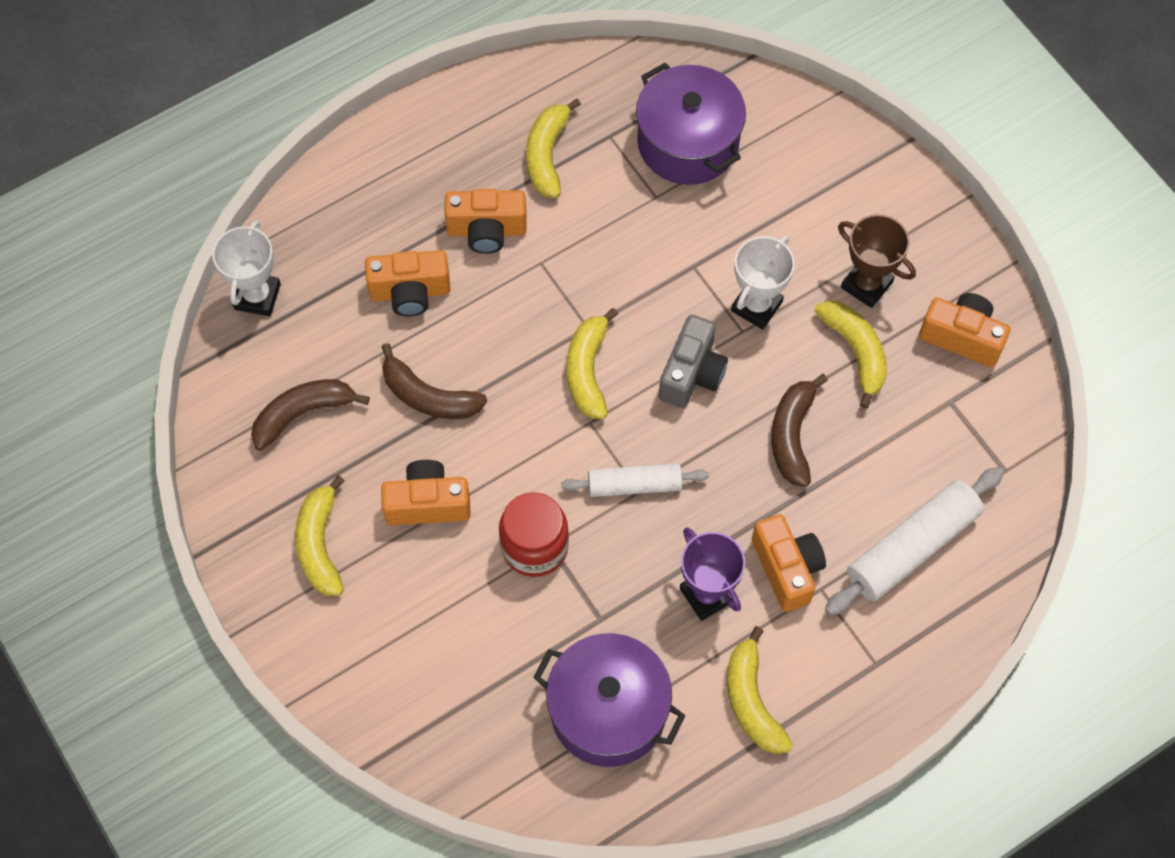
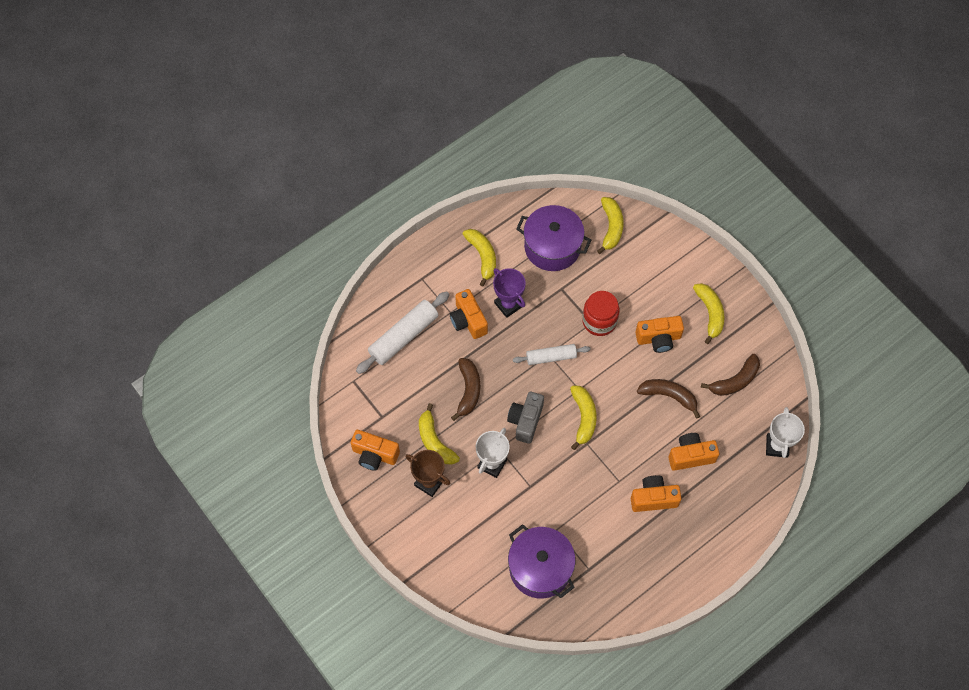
camera: 175 degrees right, 0 degrees up
yellow banana [526,99,581,198] -> yellow banana moved to [597,197,624,254]

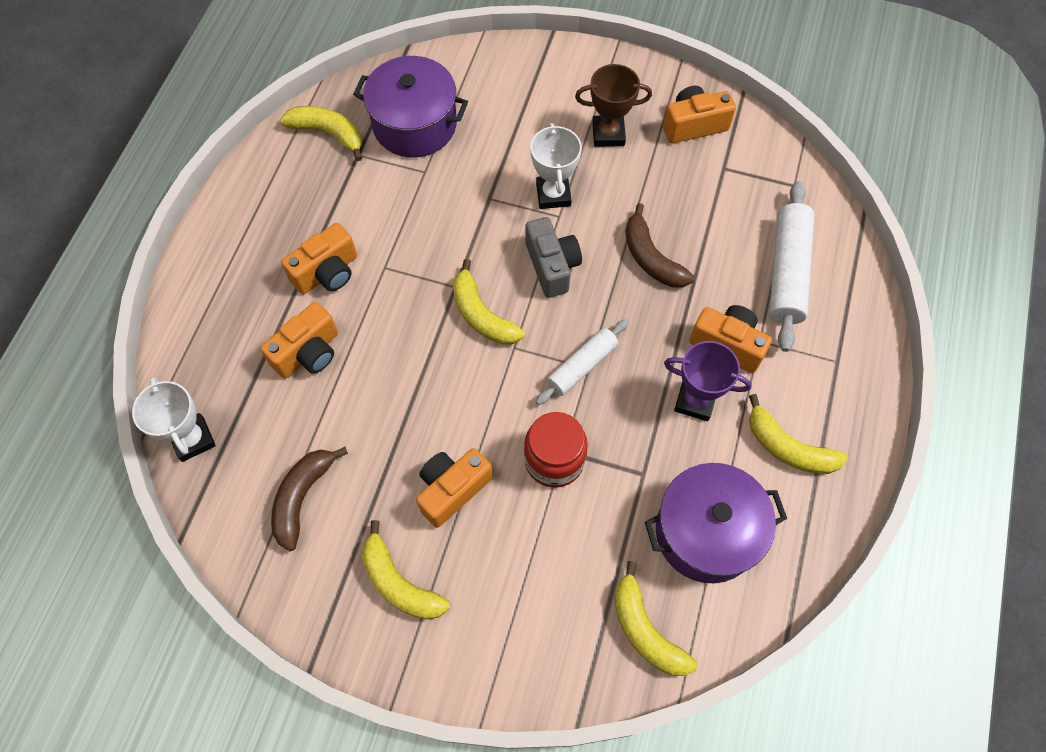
camera: 145 degrees right, 0 degrees up
yellow banana [419,403,460,465] -> yellow banana moved to [280,106,362,161]
brown banana [637,379,700,419] -> none

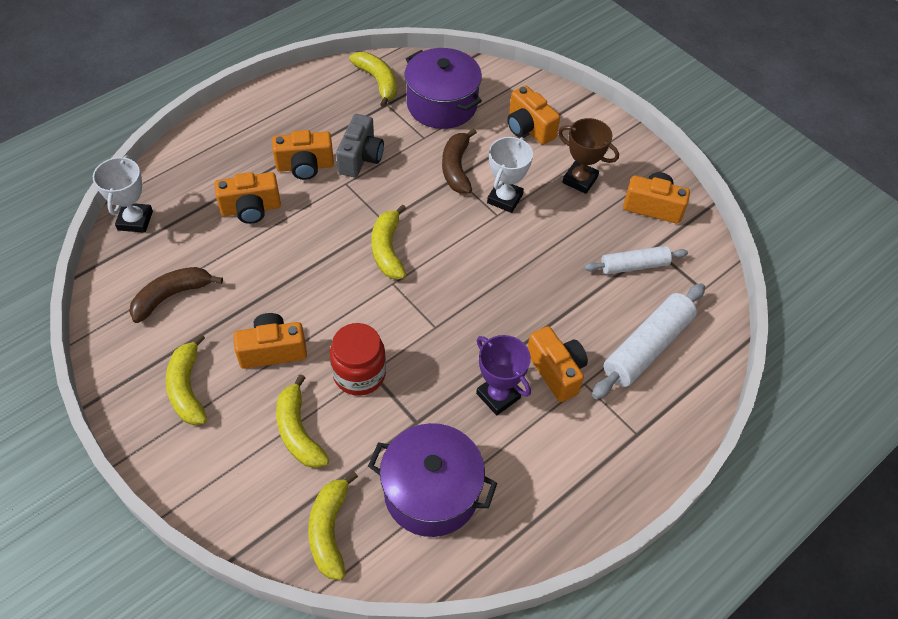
camera: 30 degrees right, 10 degrees down
grey camera [525,217,582,298] -> grey camera moved to [336,114,384,177]
white rolling pin [536,319,628,405] -> white rolling pin moved to [584,246,688,275]
brown banana [625,203,695,288] -> brown banana moved to [442,129,477,194]
yellow banana [749,394,848,474] -> yellow banana moved to [276,374,329,468]
none -> orange camera [507,85,560,145]

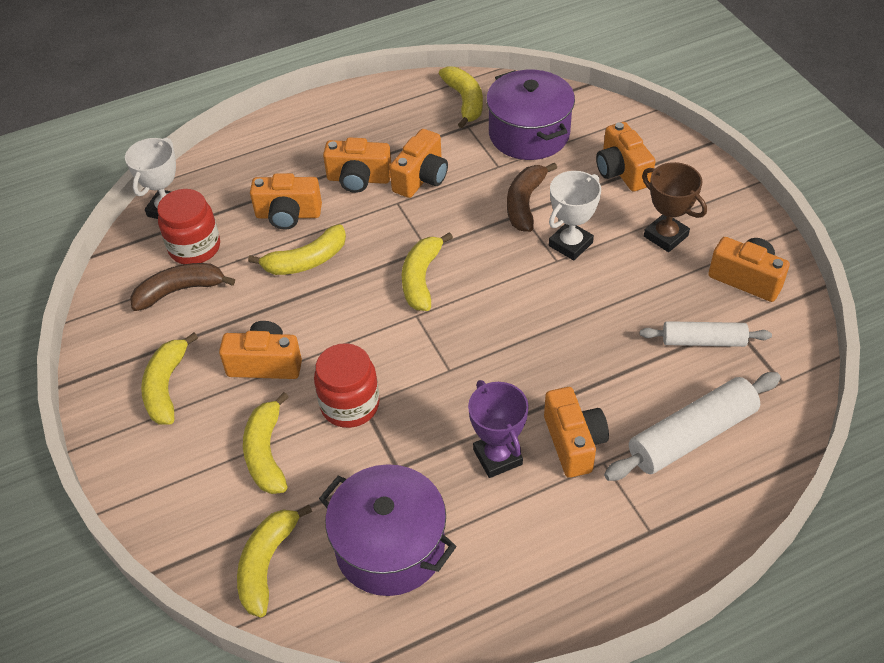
camera: 20 degrees right, 5 degrees down
grey camera [336,114,384,177] -> orange camera [390,129,448,198]
none -> red jar [157,189,220,264]
none -> yellow banana [248,224,346,275]

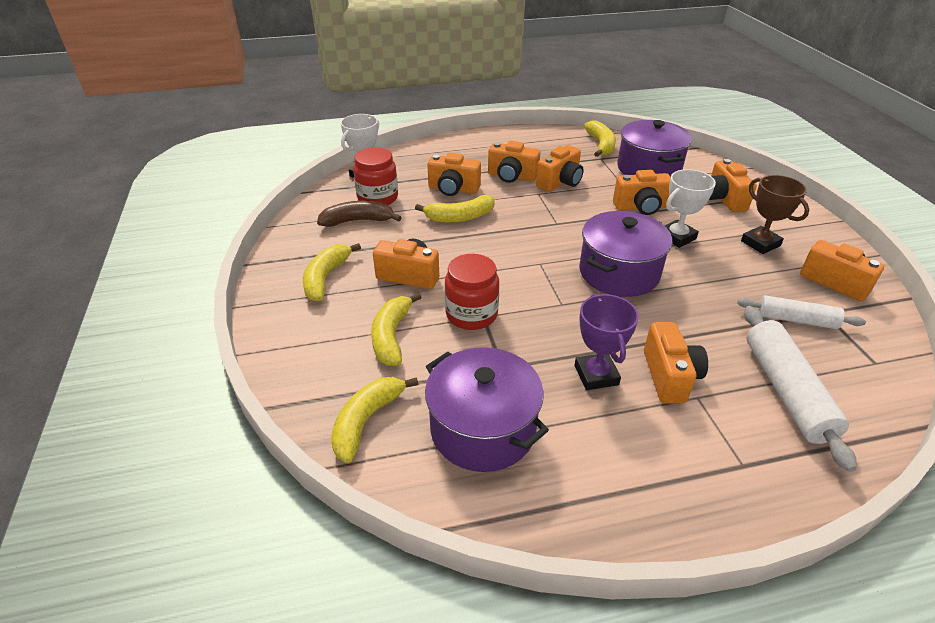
camera: 10 degrees right, 10 degrees down
yellow banana [402,232,453,311] -> none
brown banana [507,162,557,232] -> orange camera [613,170,671,215]
white rolling pin [604,372,781,481] -> white rolling pin turned 75 degrees counterclockwise [744,306,857,472]
none -> purple pot [579,211,672,297]

